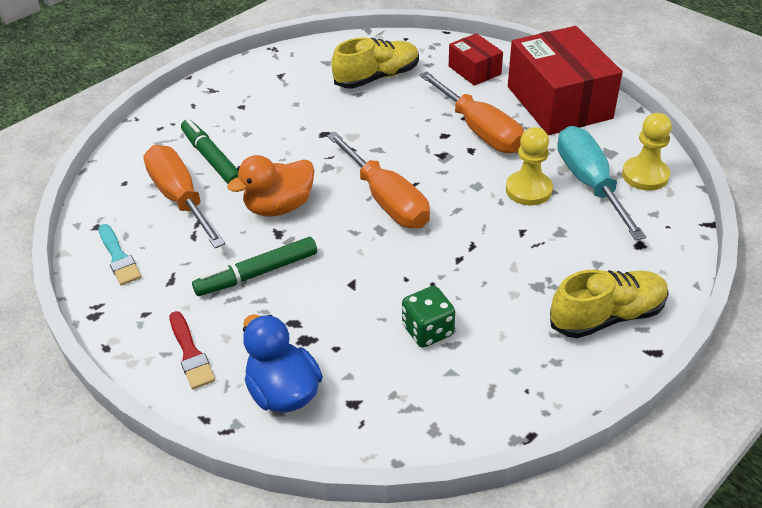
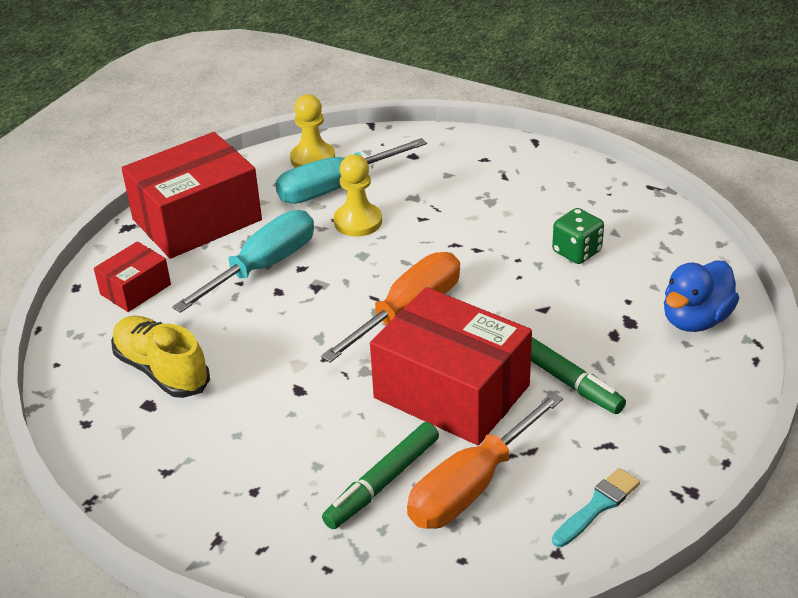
camera: 105 degrees left, 5 degrees down
red brush [169,311,215,389] -> none
orange duck [227,155,315,216] -> red box [370,287,532,445]
orange screwdriver [419,71,524,153] -> turquoise screwdriver [172,210,314,313]
yellow shoe [550,269,669,338] -> none

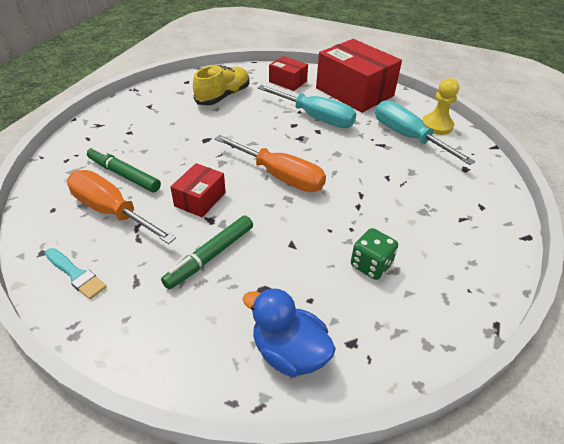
camera: 80 degrees right, 5 degrees up
yellow pawn [334,154,382,237] -> none
red box [370,287,532,445] -> red box [170,163,226,217], size x0.50

